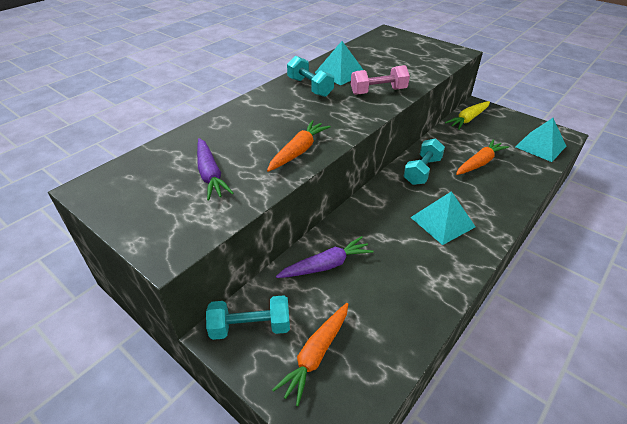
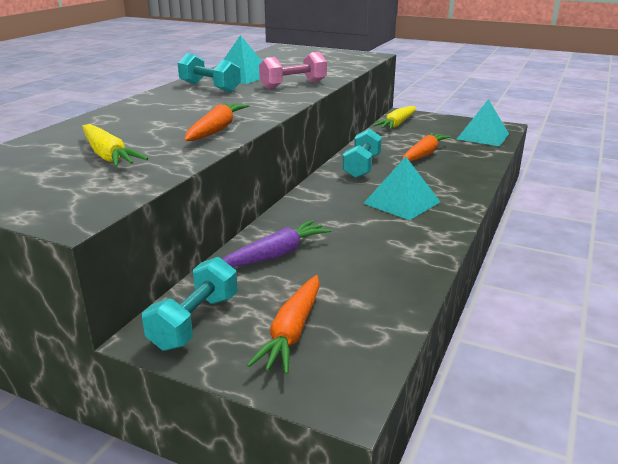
camera: 15 degrees left, 15 degrees down
purple carrot [197,138,234,200] -> yellow carrot [82,124,148,167]
turquoise dumbbell [206,295,290,340] -> turquoise dumbbell turned 45 degrees counterclockwise [142,257,238,351]

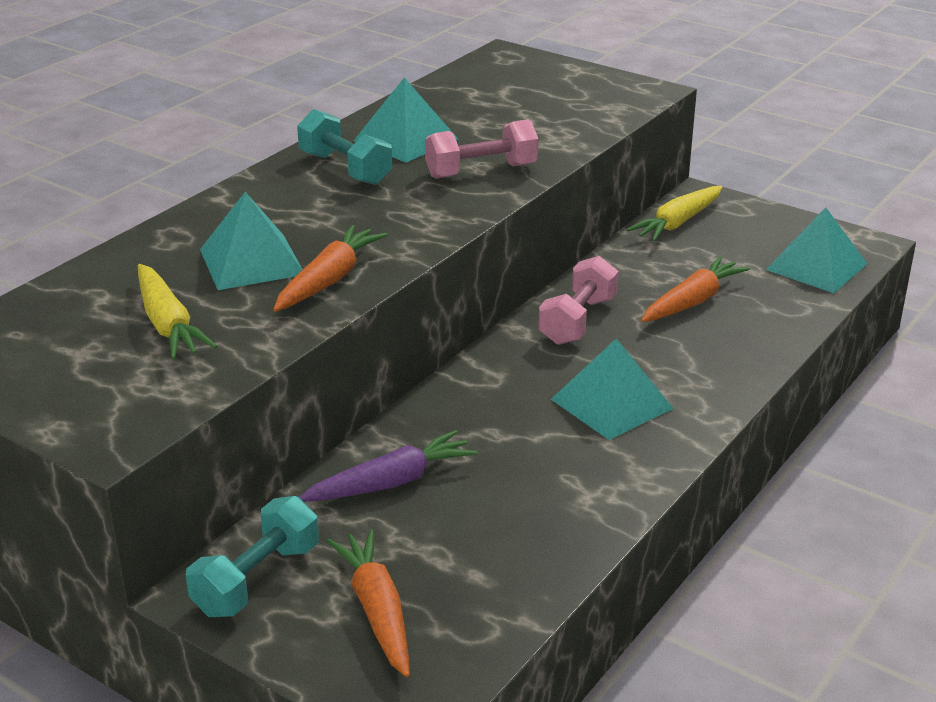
camera: 10 degrees right, 5 degrees up
orange carrot [247,275,320,374] -> orange carrot turned 135 degrees clockwise [327,529,410,677]
turquoise dumbbell [343,129,382,178] -> pink dumbbell [538,256,619,345]
none -> turquoise pyramid [200,192,303,290]

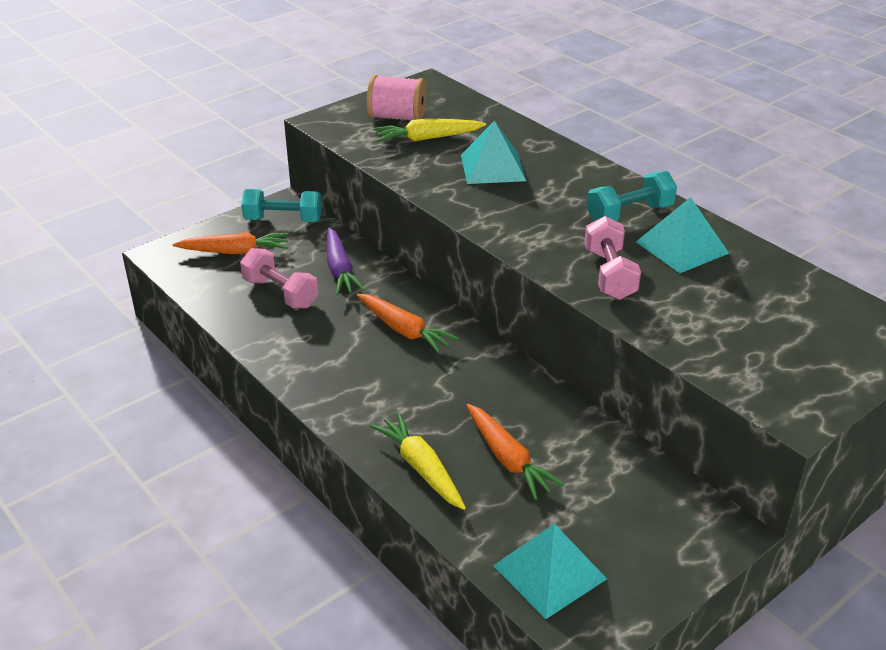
camera: 105 degrees right, 5 degrees up
turquoise dumbbell [186,496,319,617] -> turquoise dumbbell turned 45 degrees counterclockwise [241,189,322,222]
orange carrot [273,225,387,312] -> orange carrot moved to [356,294,459,354]
pink dumbbell [538,256,619,345] -> pink dumbbell moved to [240,248,318,308]
turquoise pyramid [551,339,674,440] -> none
yellow carrot [626,186,723,242] -> yellow carrot moved to [371,413,466,510]
none -> pink spool [367,75,426,121]

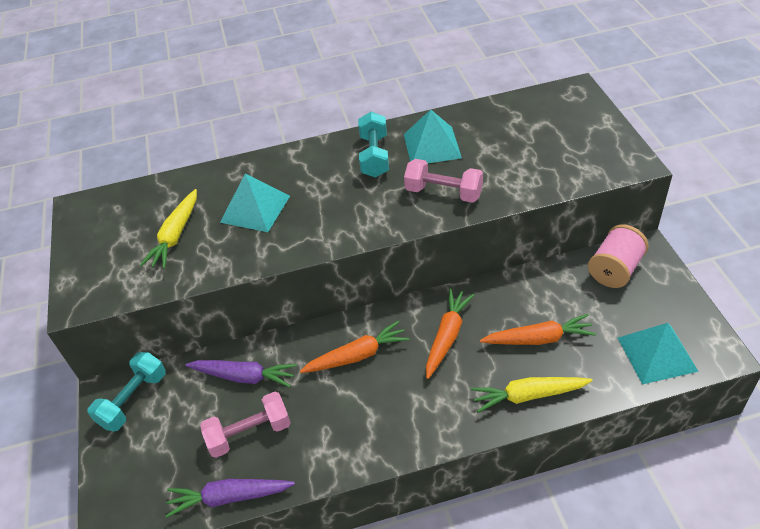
camera: 60 degrees left, 10 degrees up
orange carrot [172,232,289,254] -> orange carrot moved to [426,289,474,379]
pink spool [367,75,426,121] -> pink spool moved to [588,224,649,288]
none -> purple carrot [166,479,295,518]

